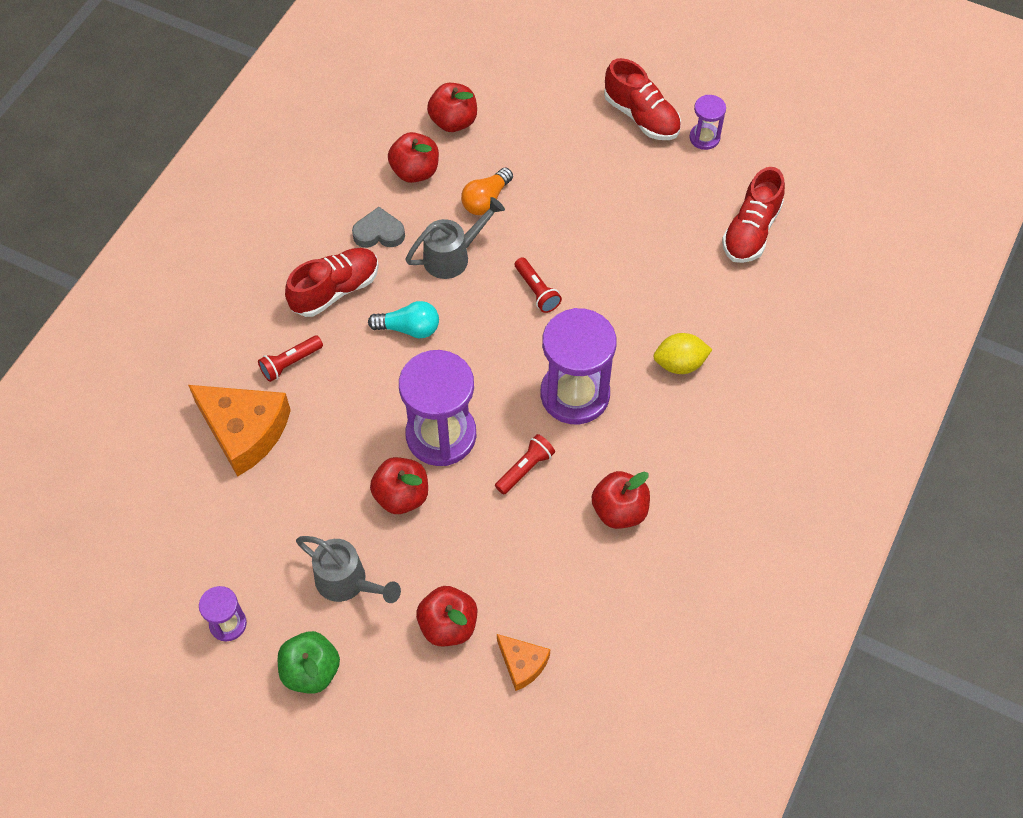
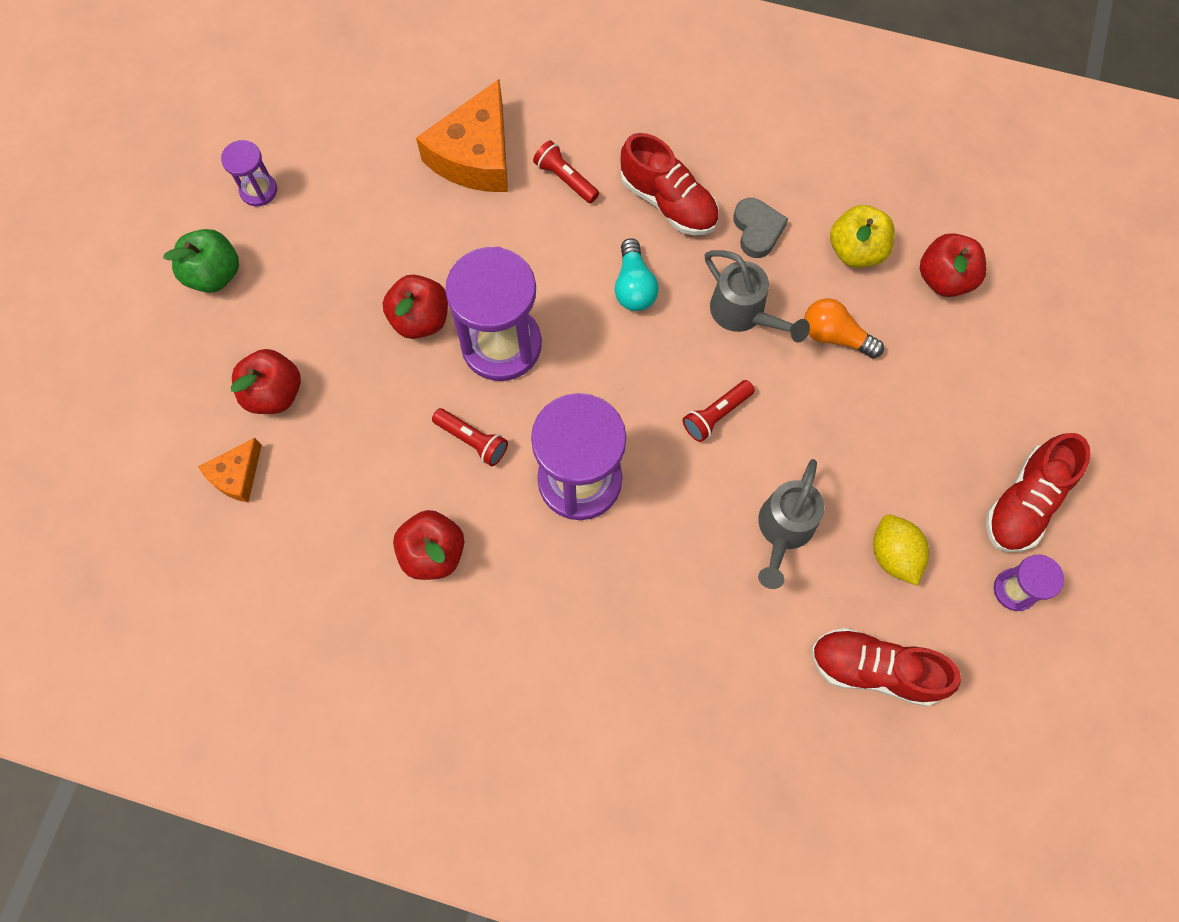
camera: 80 degrees right, 10 degrees up
grey watering can [296,536,401,603] -> grey watering can moved to [758,459,824,589]
red apple [388,132,439,183] -> yellow apple [830,205,895,268]
yellow lemon [653,333,712,374] -> yellow lemon moved to [873,515,929,586]

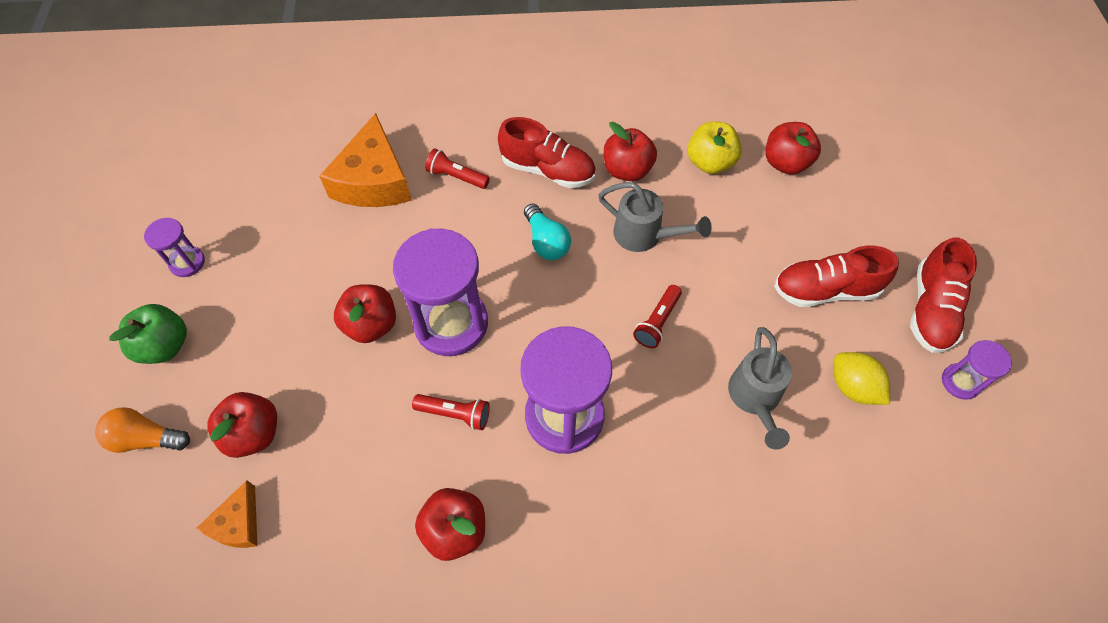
camera: 20 degrees left, 10 degrees down
grey heart [734,198,788,258] -> red apple [604,122,657,181]
orange light bulb [804,298,884,359] -> orange light bulb moved to [95,407,190,453]
red shoe [811,628,961,707] -> red shoe moved to [774,246,899,307]

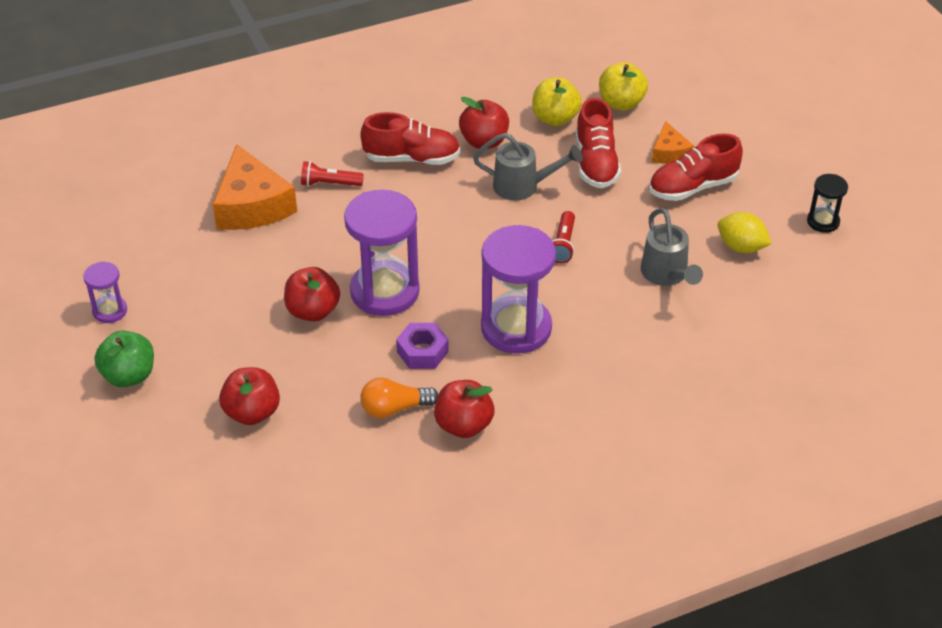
camera: 20 degrees left, 15 degrees down
orange light bulb [95,407,190,453] -> orange light bulb moved to [360,377,438,418]
orange cheese [197,480,257,548] -> orange cheese moved to [652,121,694,164]
red flashlight [412,394,490,430] -> purple nut [396,323,449,369]
turquoise light bulb [524,203,571,260] -> none
red apple [766,122,821,175] -> yellow apple [599,62,648,110]
red shoe [910,237,977,353] -> red shoe moved to [576,98,621,188]
purple hourglass [942,340,1012,400] -> black hourglass [807,174,848,233]

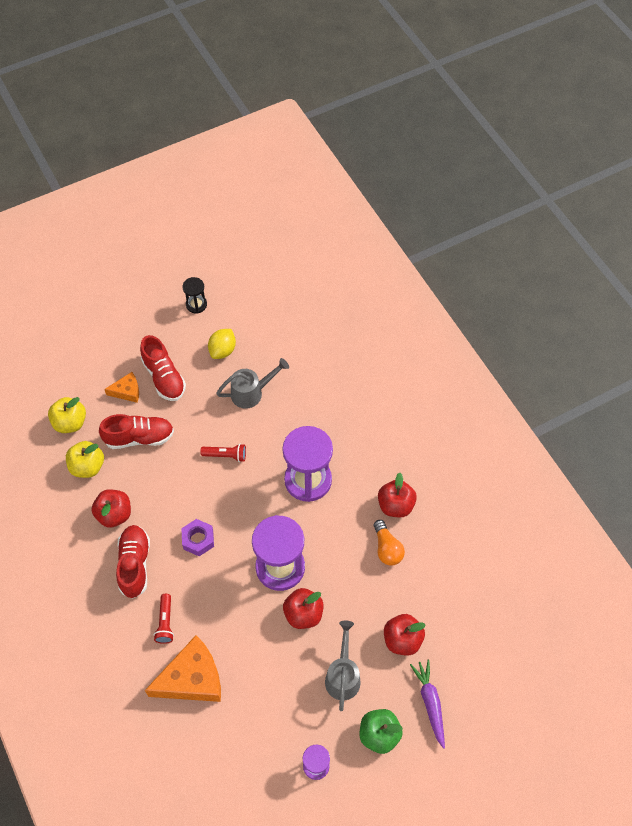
camera: 95 degrees left, 15 degrees up
purple nut [396,323,449,369] -> purple nut moved to [181,519,214,556]
grey watering can [473,133,583,201] -> grey watering can moved to [325,621,361,711]
none -> purple carrot [410,660,445,749]

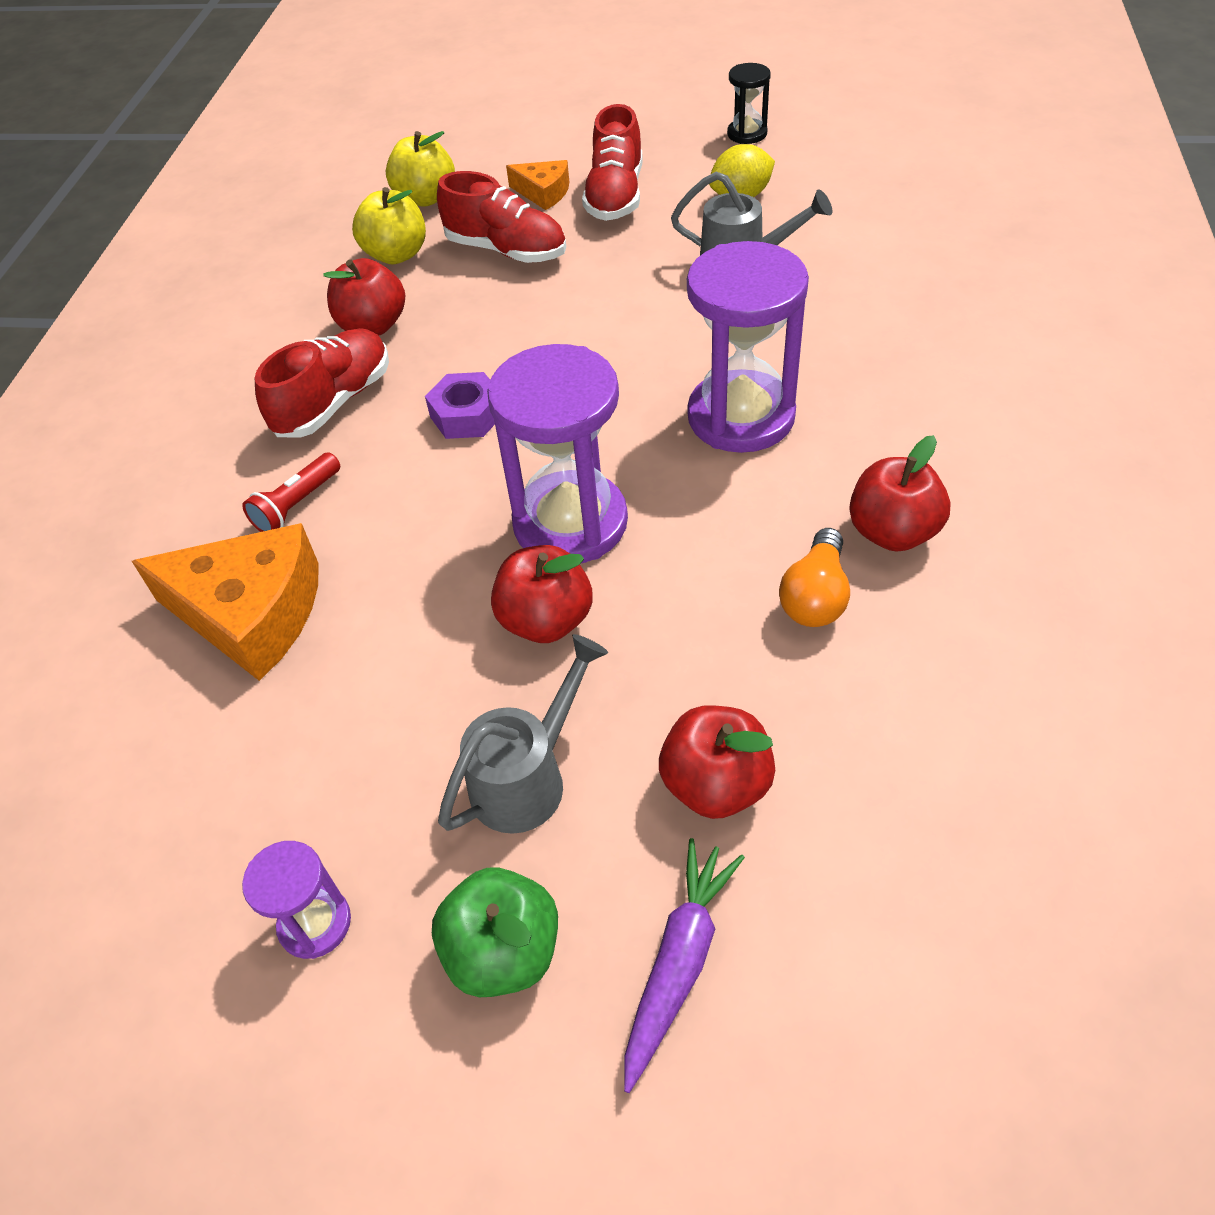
camera: 40 degrees right, 10 degrees down
red flashlight [200,444,246,462] -> none

